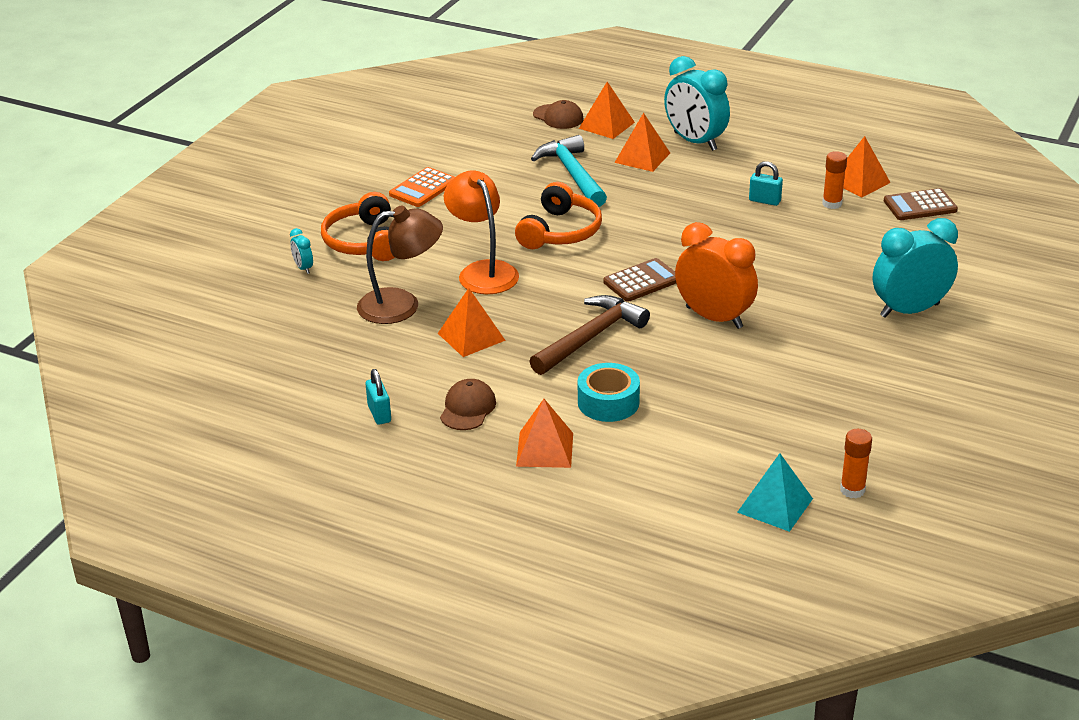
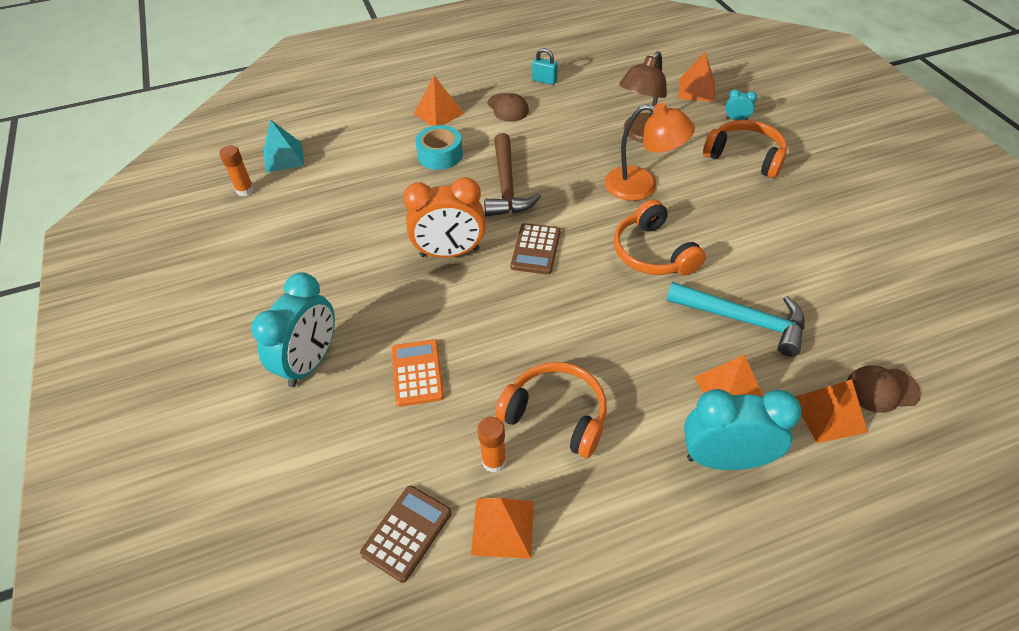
camera: 135 degrees right, 15 degrees up
orange calculator [389,167,455,207] -> orange calculator moved to [392,339,444,407]
orange pyramid [438,288,506,357] -> orange pyramid moved to [679,52,715,102]
turquoise padlock [749,161,783,206] -> orange headphones [495,362,607,458]

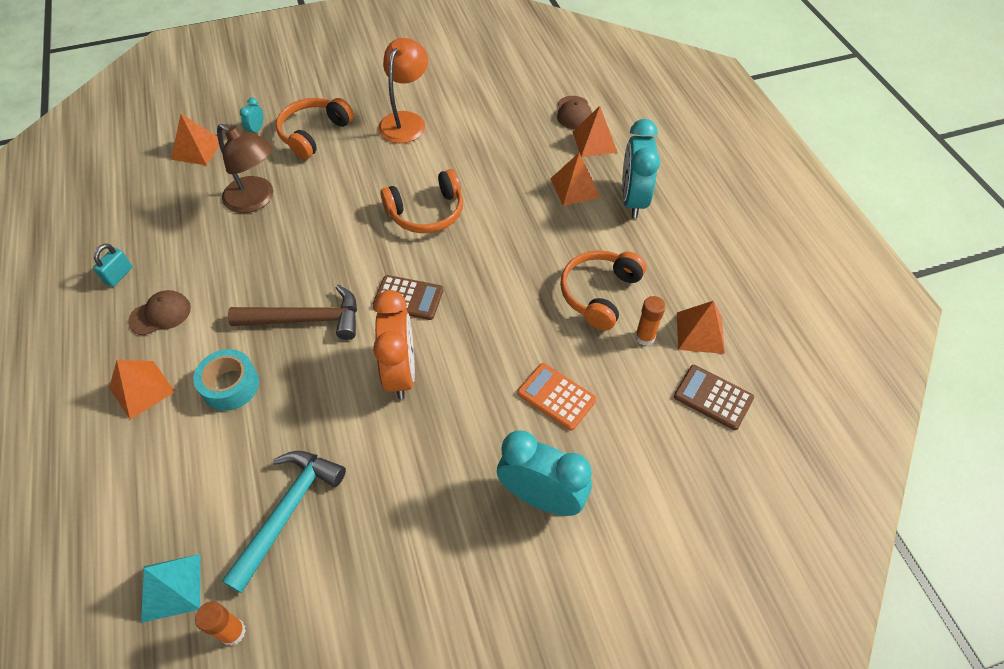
camera: 90 degrees left, 5 degrees up
orange calculator [392,339,444,407] -> orange calculator turned 45 degrees clockwise [517,363,597,431]
orange lamp [605,103,695,201] -> orange lamp moved to [378,38,428,143]
turquoise hammer [666,282,805,357] -> turquoise hammer moved to [222,451,346,594]

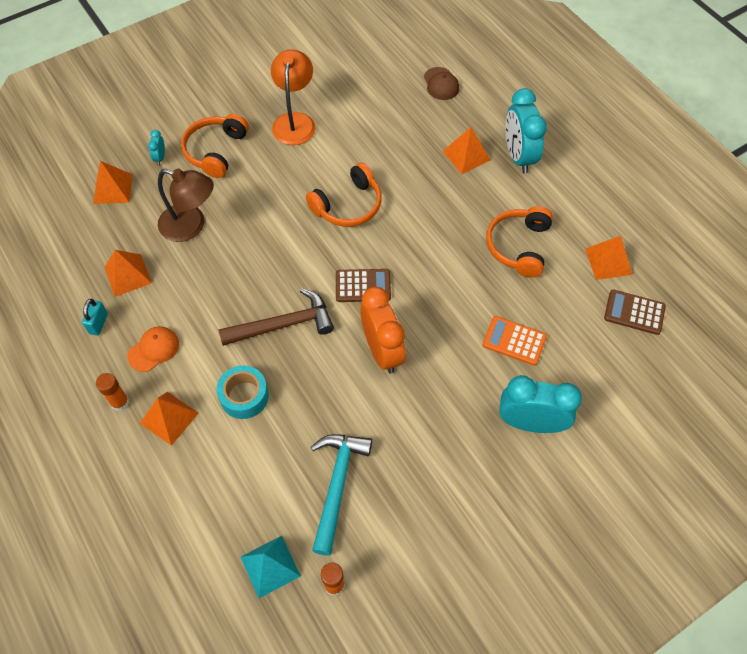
camera: 15 degrees left, 5 degrees up
brown cap [128,290,191,335] -> orange cap [127,326,179,372]
orange pyramid [573,106,618,157] -> orange pyramid moved to [104,250,152,297]
orange glue stick [635,296,666,346] -> orange glue stick moved to [96,373,129,411]

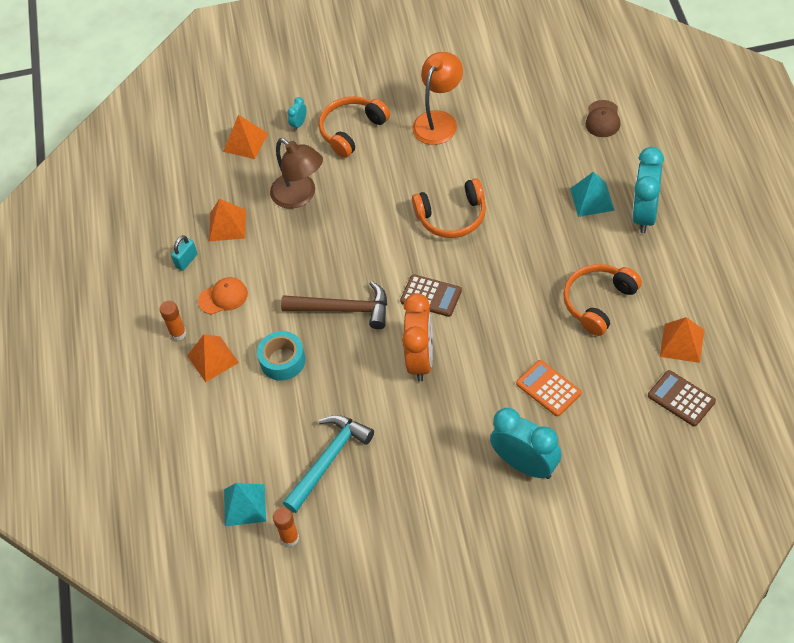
camera: 30 degrees right, 5 degrees down
orange pyramid [443,127,490,174] -> turquoise pyramid [570,171,615,217]

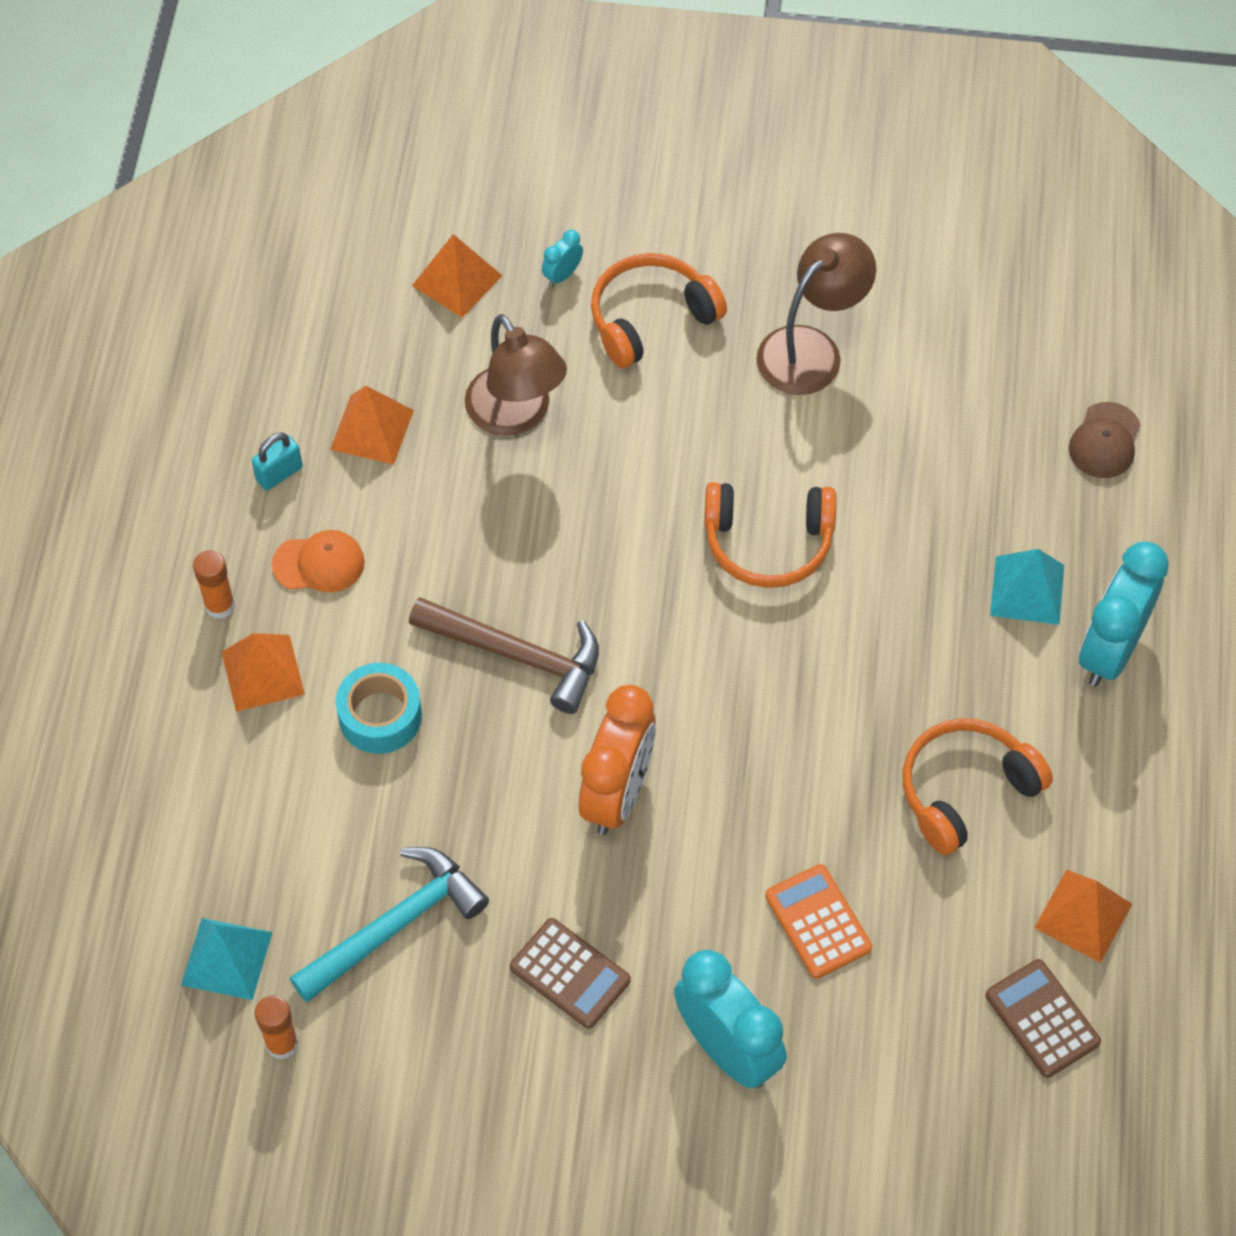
camera: 10 degrees right, 5 degrees up
brown calculator [400,274,462,317] -> brown calculator moved to [510,918,631,1029]
orange lamp [412,52,463,145] -> brown lamp [757,233,876,395]

